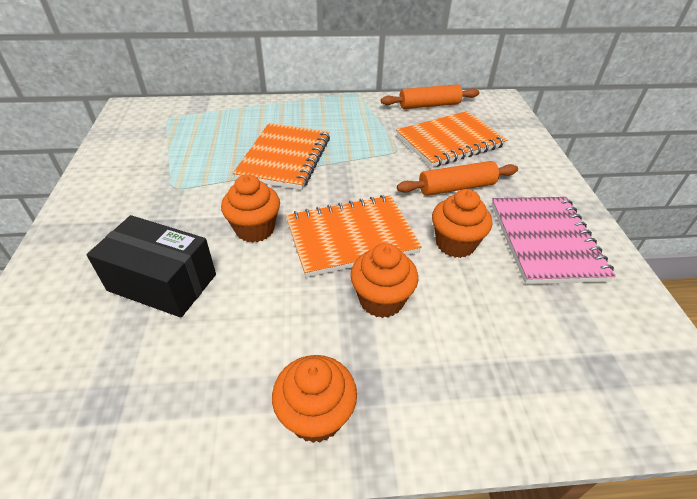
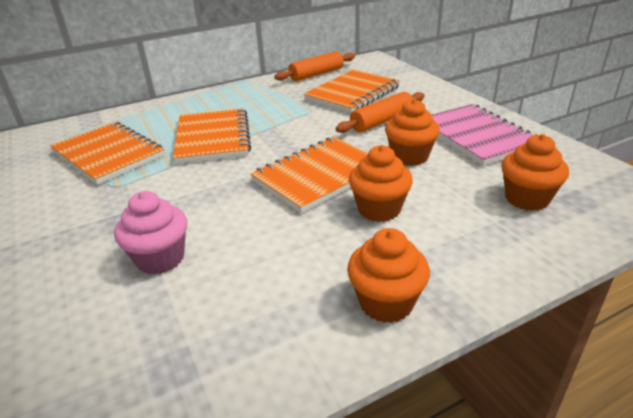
camera: 20 degrees left, 10 degrees down
black box [86,215,216,318] -> pink cupcake [114,191,187,275]
orange cupcake [221,174,280,243] -> orange cupcake moved to [501,134,569,211]
none -> orange notebook [50,121,165,185]

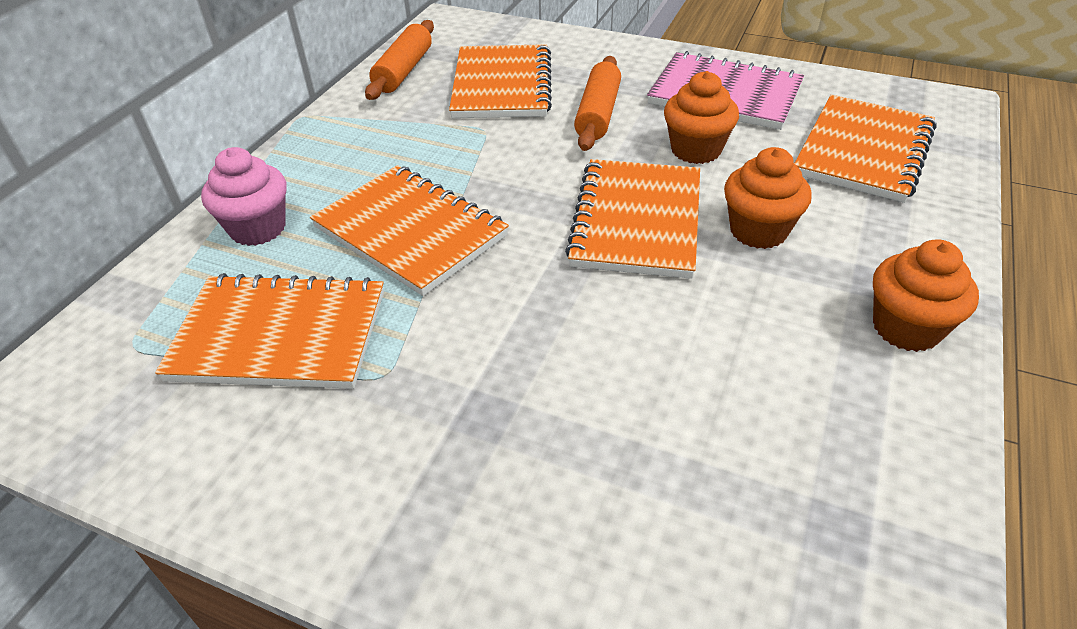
camera: 40 degrees left, 10 degrees up
pink cupcake [114,191,187,275] -> pink cupcake moved to [201,147,286,246]
orange cupcake [501,134,569,211] -> orange notebook [794,95,936,203]

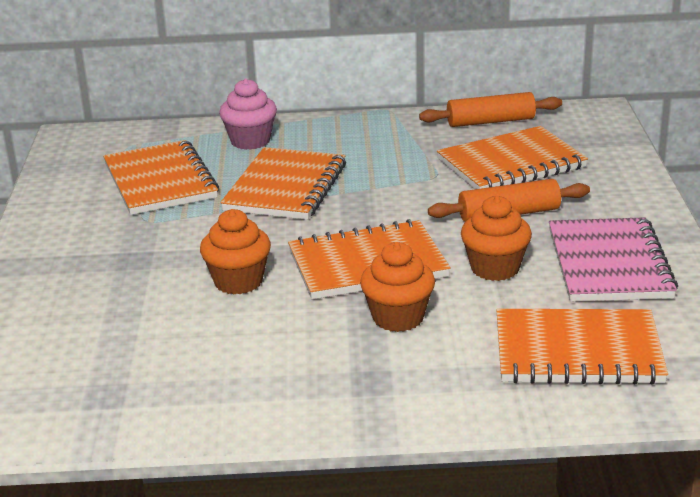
camera: 65 degrees right, 15 degrees down
orange cupcake [873,239,979,352] -> orange cupcake moved to [200,209,271,294]

